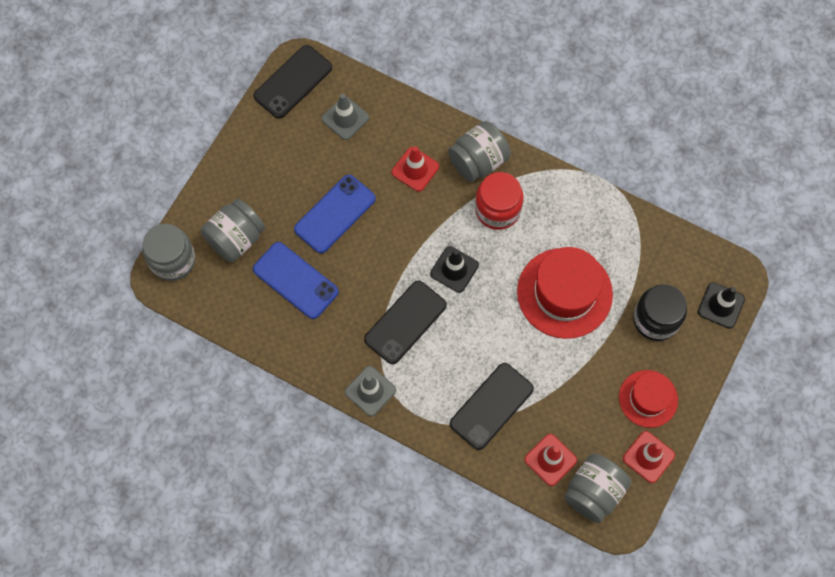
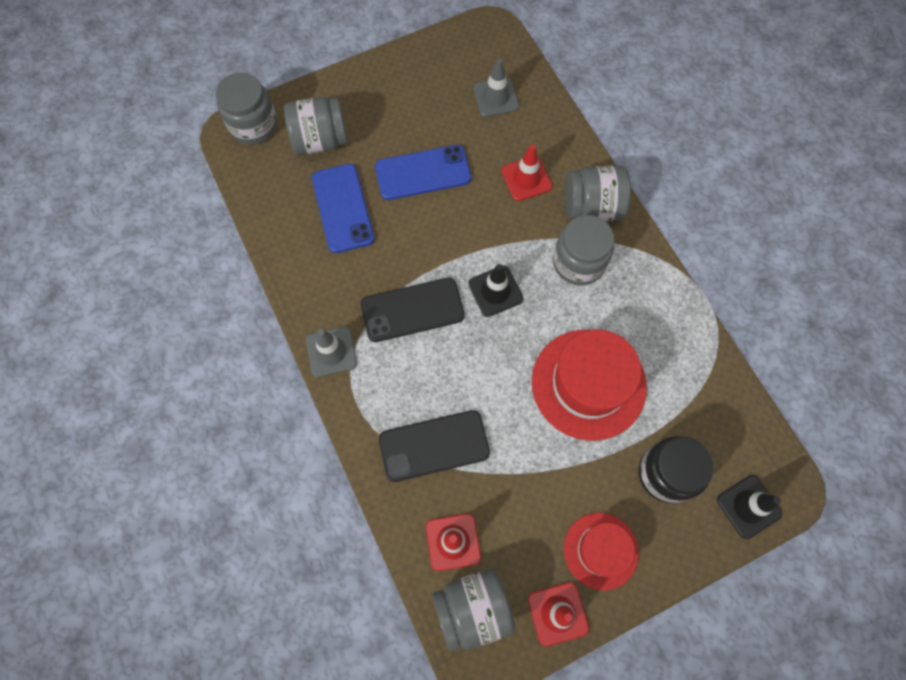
camera: 35 degrees right, 0 degrees up
black phone [253,45,332,119] -> none
red jar [475,172,523,230] -> grey jar [553,215,614,285]

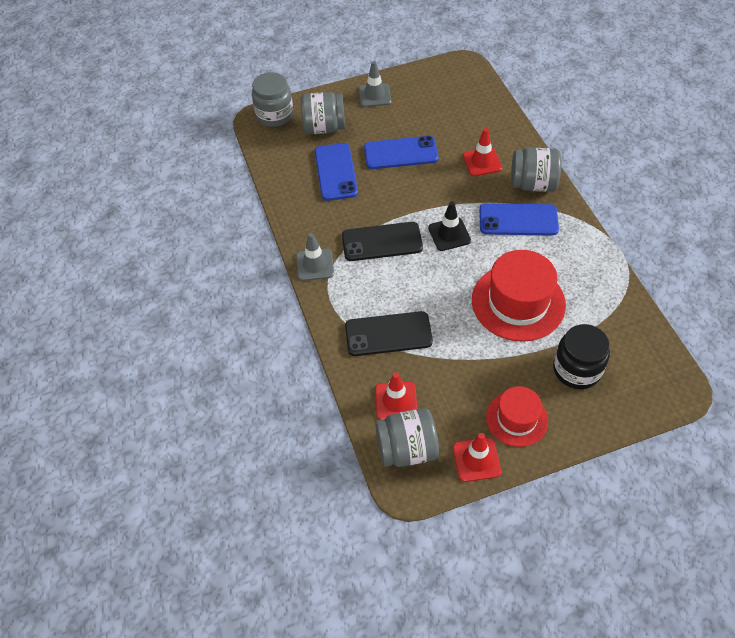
camera: 10 degrees right, 15 degrees down
grey traffic cone [473,59,519,117] -> grey traffic cone moved to [359,61,392,107]
grey jar [553,215,614,285] -> blue phone [479,203,559,236]
black traffic cone [717,475,782,539] -> none

